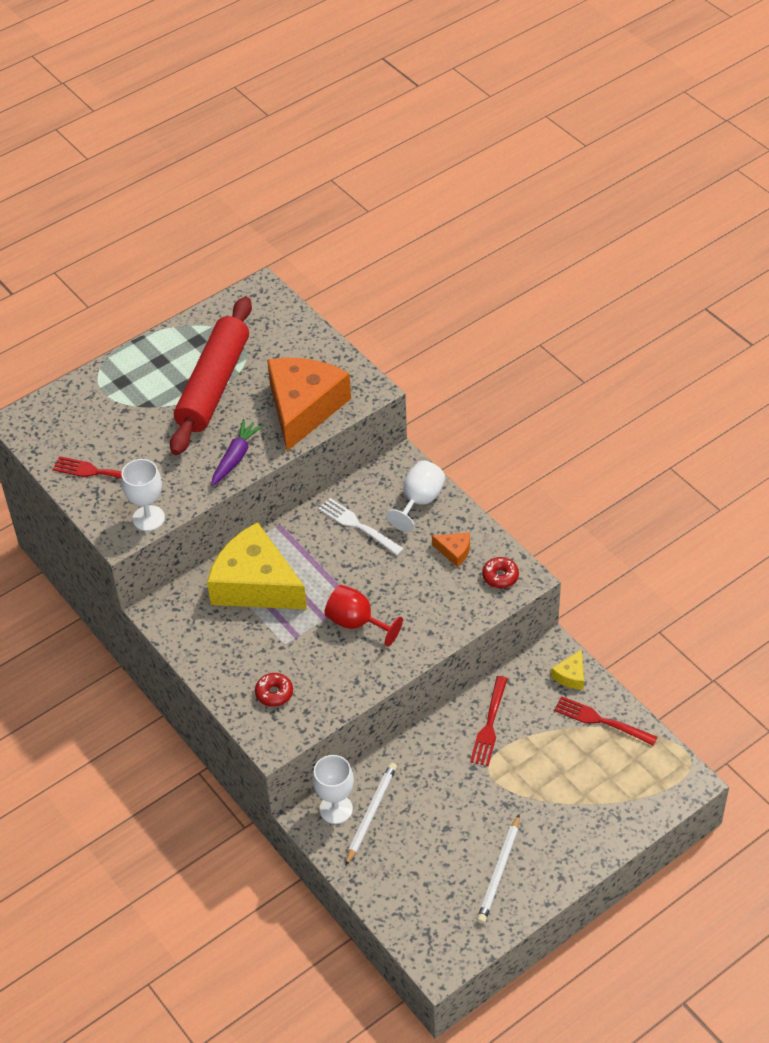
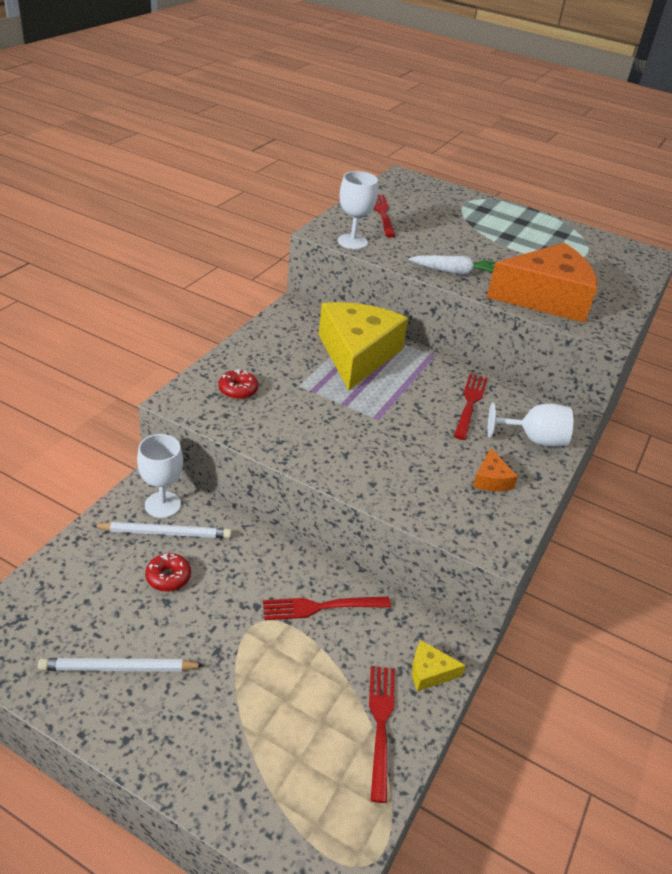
camera: 60 degrees right, 10 degrees down
red rolling pin [170,296,252,455] -> none
purple carrot [211,419,264,486] -> white carrot [409,255,496,275]
white fork [318,498,404,555] -> red fork [454,373,488,440]
red goblet [324,585,403,647] -> none
red donut [482,557,519,588] -> red donut moved to [145,553,191,592]

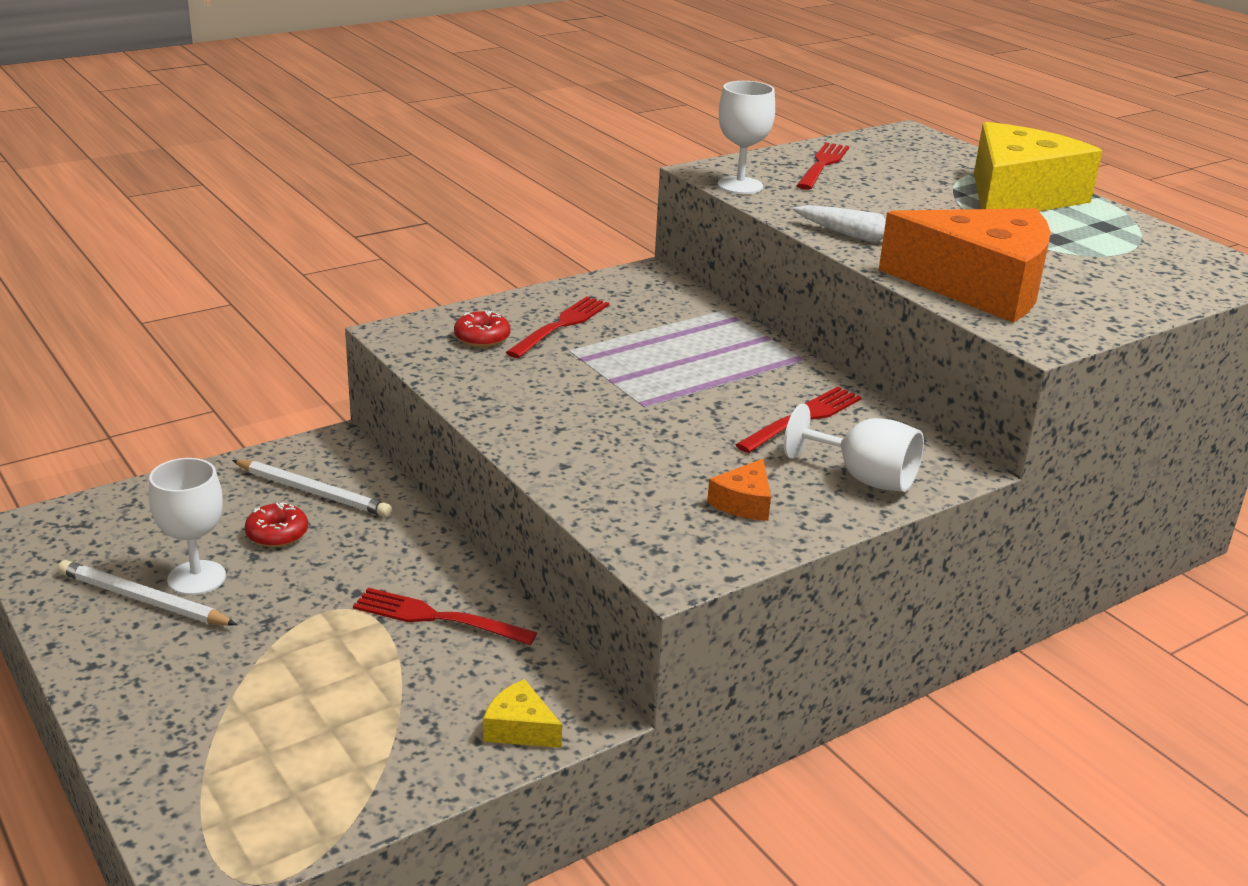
camera: 30 degrees right, 10 degrees down
white goblet [137,434,183,518] -> white goblet moved to [149,458,226,595]
yellow cheese [319,302,408,391] -> yellow cheese moved to [974,122,1102,211]
red fork [369,666,395,803] -> red fork moved to [506,296,609,358]

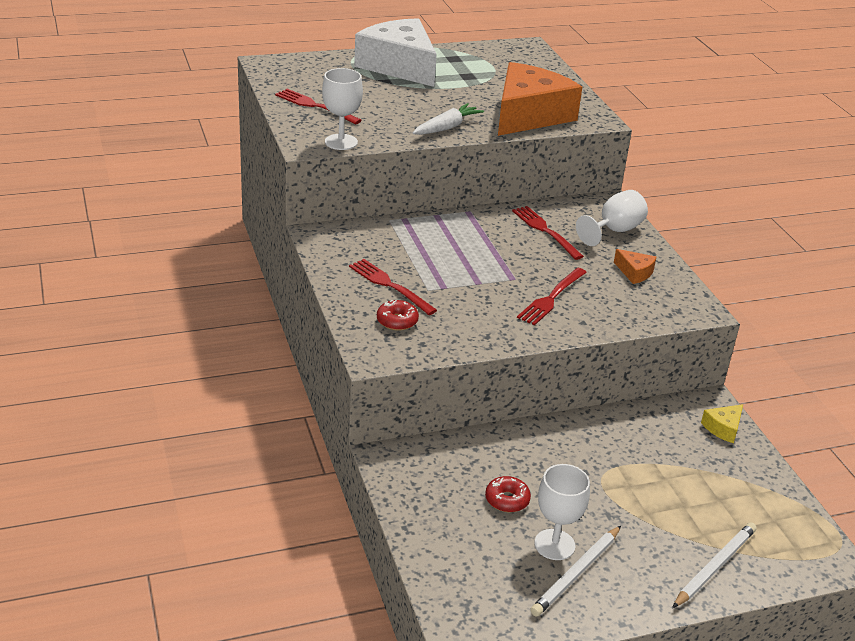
camera: 75 degrees left, 5 degrees up
white pencil [232,460,392,517] -> white pencil moved to [672,522,757,608]
red fork [353,588,537,645] -> red fork moved to [517,268,587,325]
yellow cheese [974,122,1102,211] -> white cheese [354,18,437,87]

